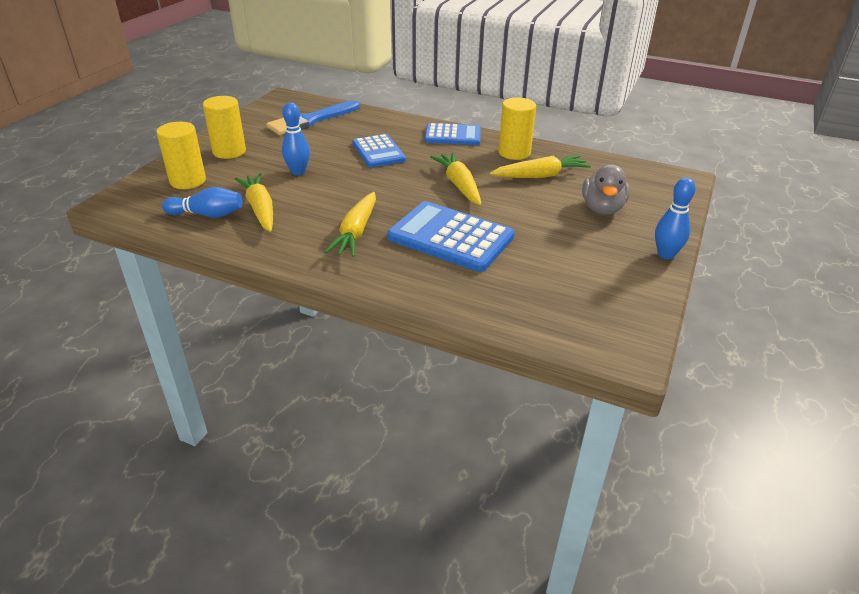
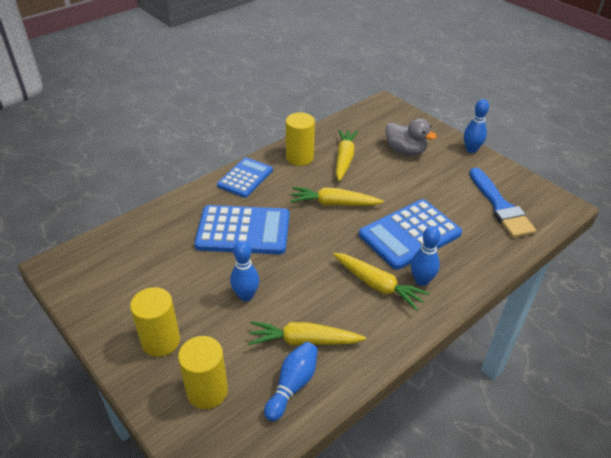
camera: 65 degrees left, 5 degrees up
blue brush [266,100,360,135] -> blue brush moved to [469,168,536,238]
blue calculator [352,134,406,167] -> blue calculator [194,205,289,254], size x1.56
none -> blue bowling pin [411,226,441,286]

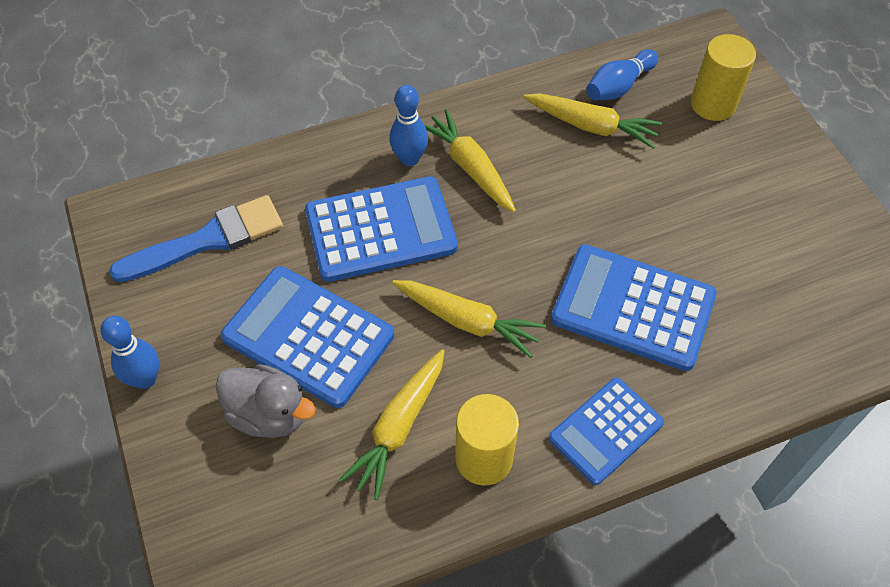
camera: 160 degrees left, 15 degrees up
yellow cylinder [130,287,180,357] -> none
blue bowling pin [230,241,260,301] -> none
grey duck [386,118,437,155] -> grey duck turned 150 degrees clockwise [215,364,316,438]
blue brush [469,168,536,238] -> blue brush turned 60 degrees clockwise [109,195,283,282]
none -> blue calculator [221,266,394,408]

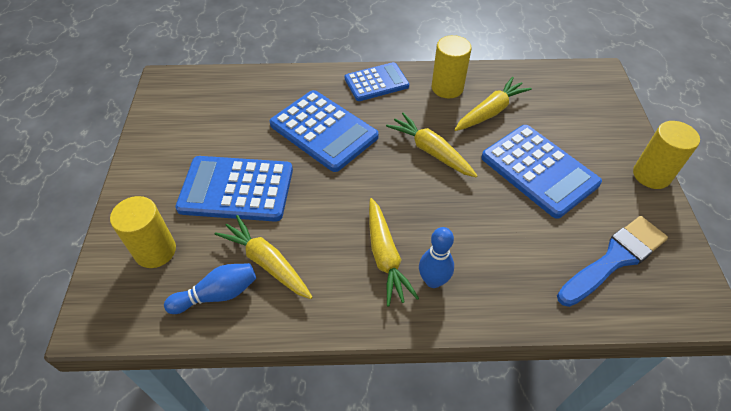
camera: 160 degrees left, 5 degrees down
blue bowling pin [100,316,159,389] -> yellow cylinder [633,121,700,189]
blue brush [109,195,283,282] -> blue brush turned 150 degrees clockwise [557,216,668,307]
grey duck [215,364,316,438] -> none
blue calculator [305,176,458,282] -> blue calculator moved to [175,156,293,222]

